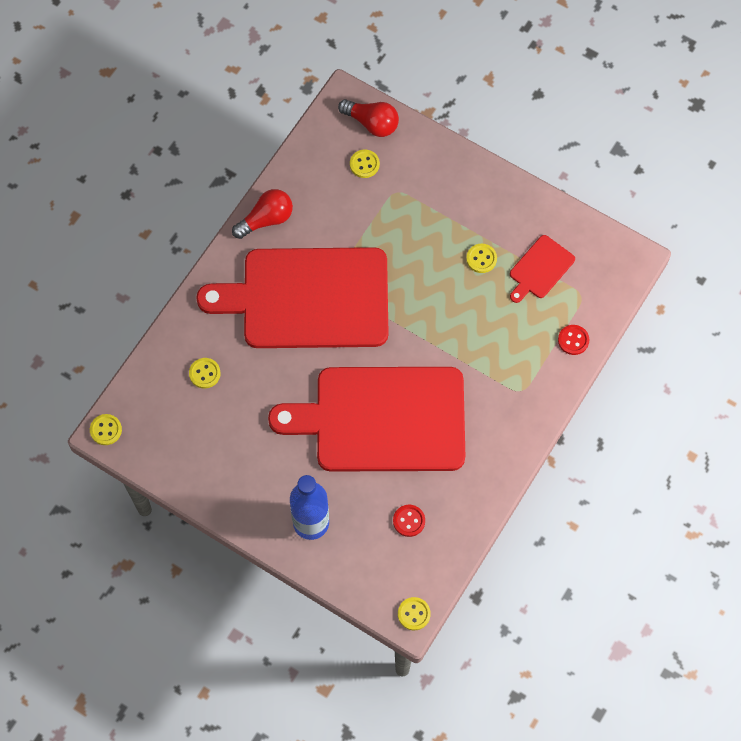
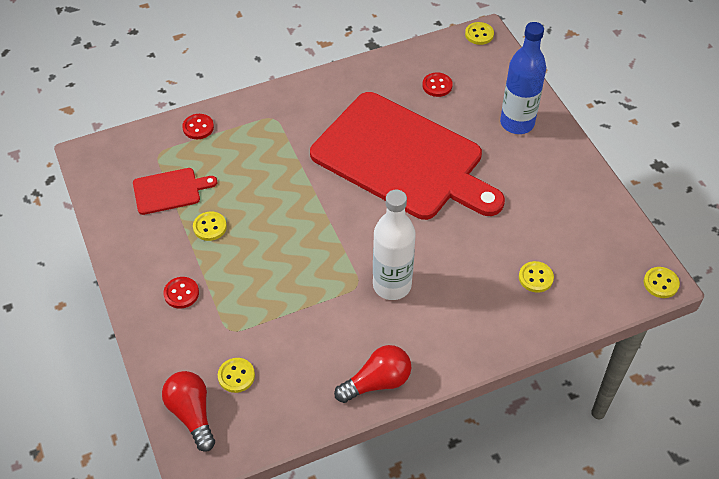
camera: 145 degrees left, 15 degrees down
red cutting board [196,247,388,348] -> white bottle [373,190,416,300]
red light bulb [232,189,293,239] -> red light bulb turned 150 degrees clockwise [334,345,411,403]
none -> red button [163,277,199,309]

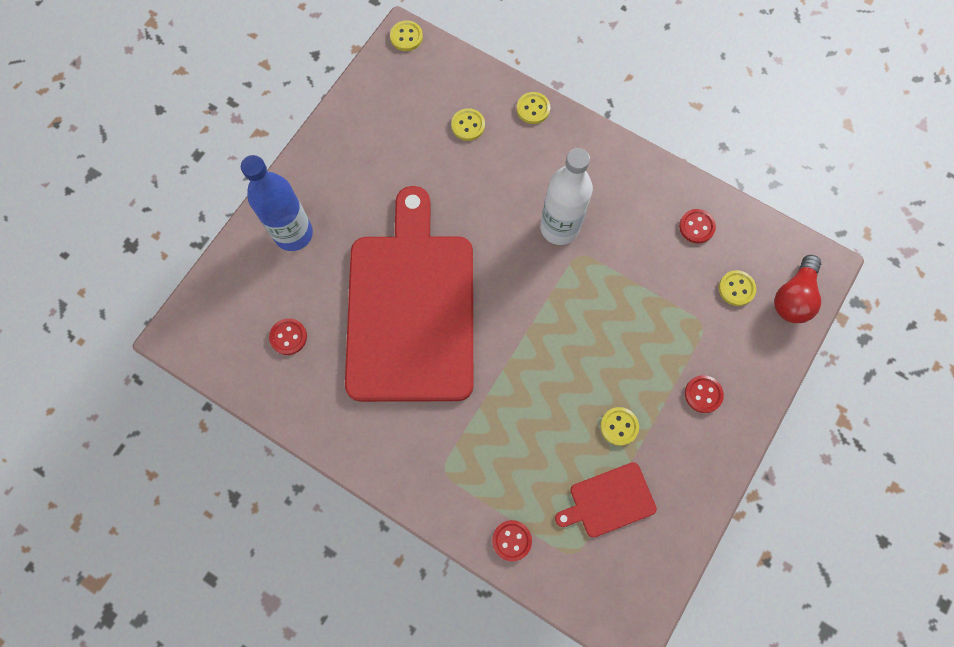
camera: 125 degrees left, 20 degrees up
red cutting board [133,168,217,215] -> red cutting board turned 60 degrees counterclockwise [555,462,657,538]
red light bulb [334,345,411,403] -> none
yellow button [465,22,494,45] -> yellow button moved to [517,92,550,124]
none -> red button [679,209,716,243]

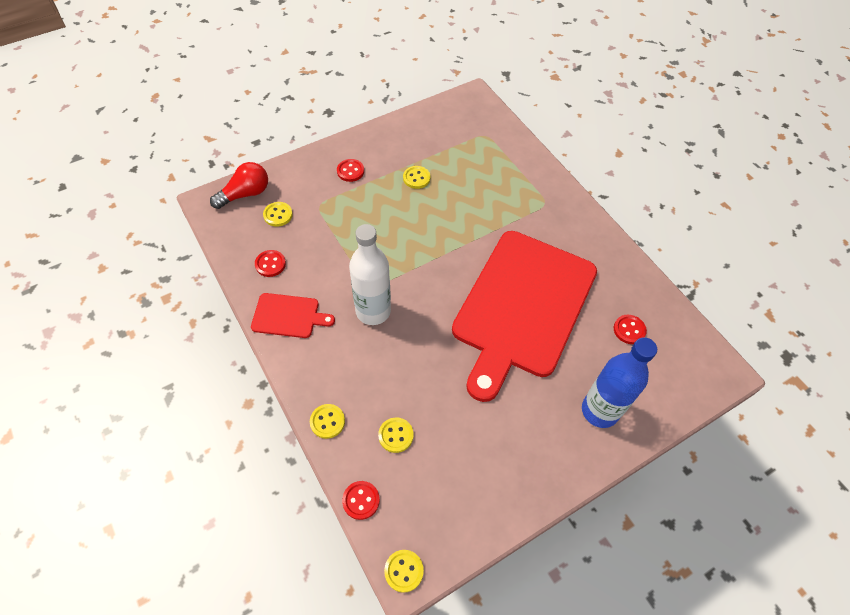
camera: 155 degrees left, 15 degrees down
red button [492,520,532,562] -> red button moved to [342,481,380,520]
red cutting board [555,462,657,538] -> red cutting board moved to [251,293,335,338]

